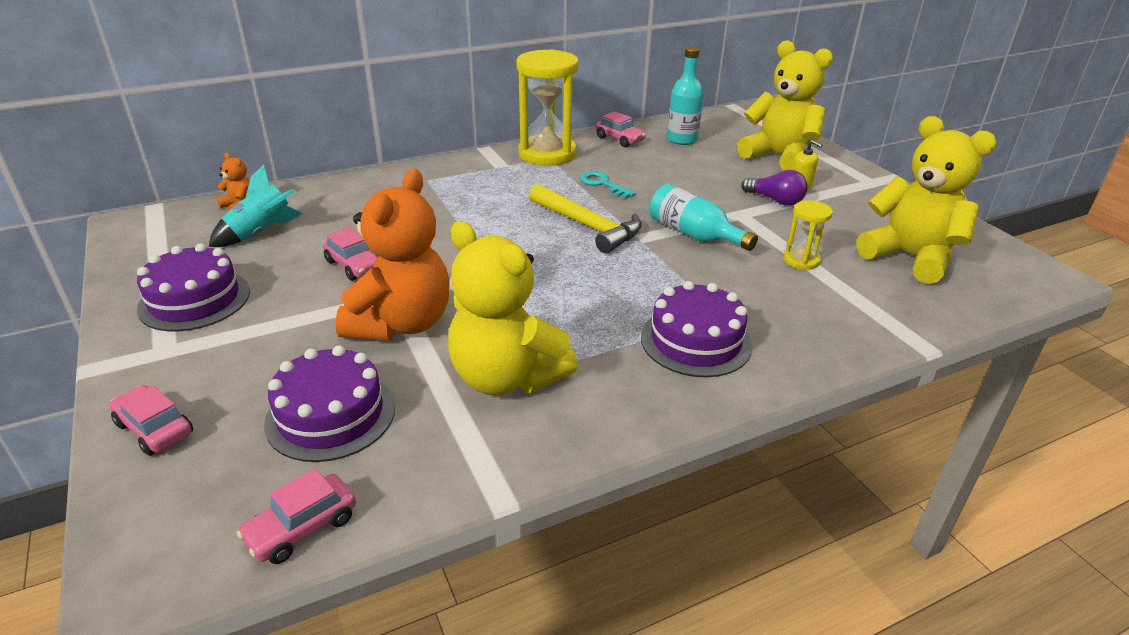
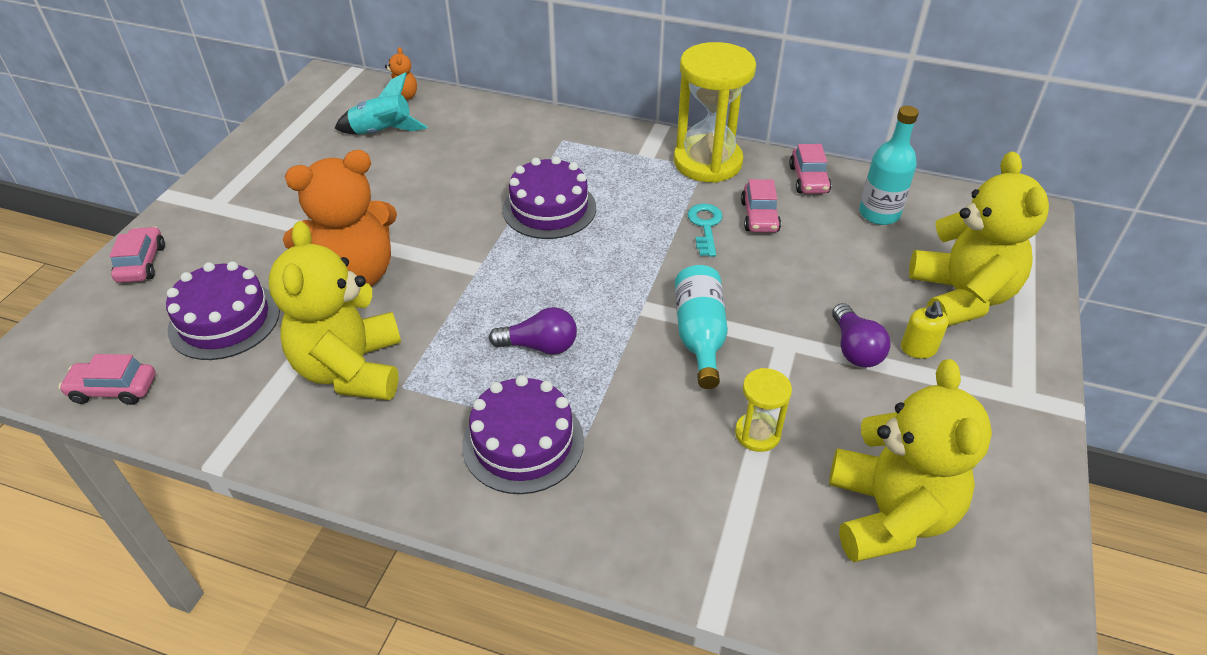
camera: 45 degrees right, 10 degrees up
purple cake [137,243,250,332] -> purple cake moved to [502,156,596,239]
pink car [323,227,378,281] -> pink car moved to [741,179,781,233]
yellow hammer [529,184,642,253] -> none
none -> purple light bulb [489,307,577,355]

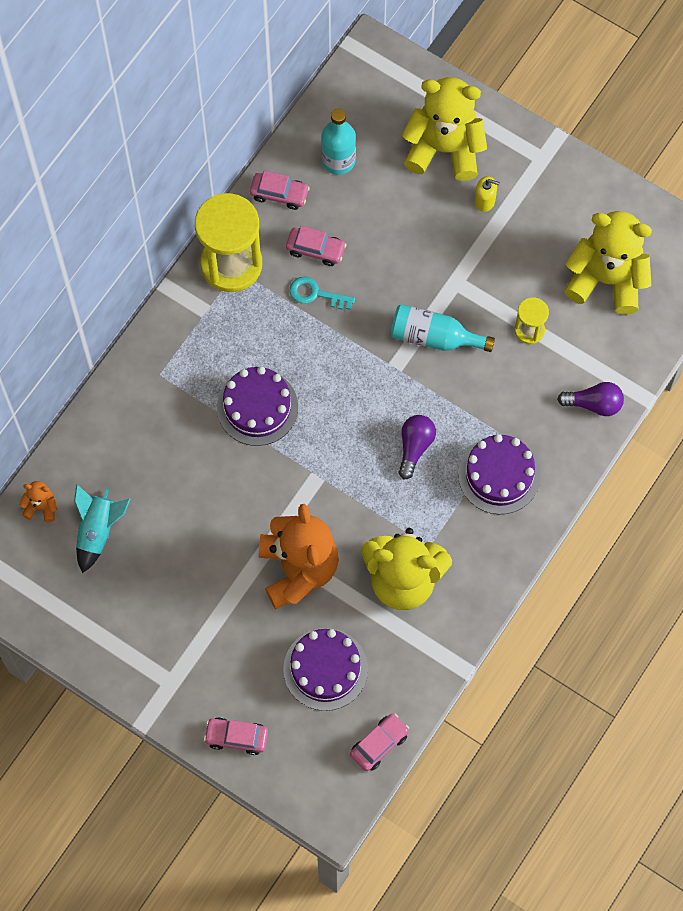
camera: 75 degrees left, 25 degrees up
pink car [58,354,156,405] -> pink car turned 150 degrees counterclockwise [350,713,409,771]
purple light bulb [832,303,891,367] -> purple light bulb moved to [557,382,624,416]

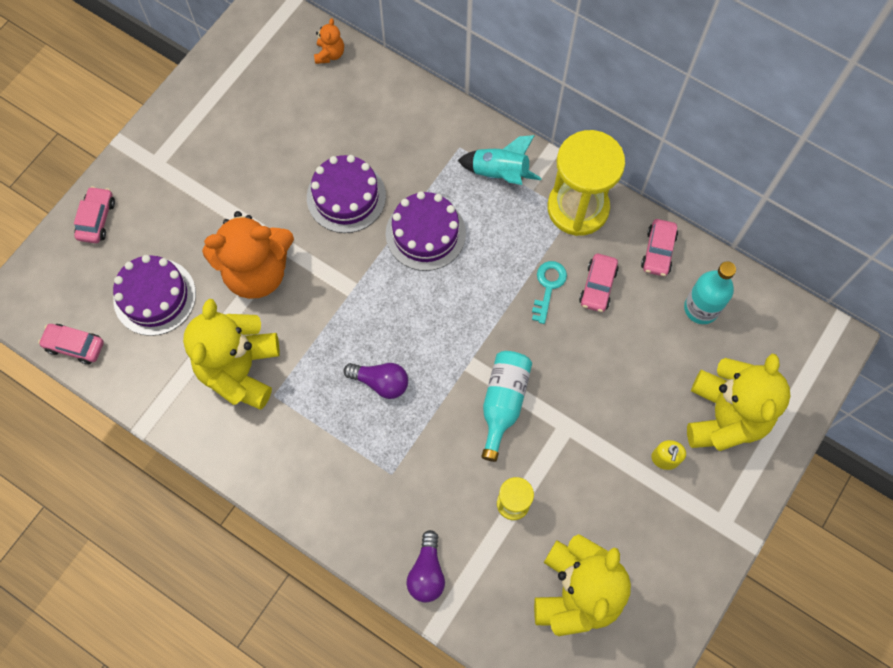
camera: 90 degrees right, 0 degrees up
turquoise rocket [74,484,130,573] -> turquoise rocket moved to [458,135,542,185]
pink car [350,713,409,771] -> pink car turned 150 degrees clockwise [38,324,104,364]
purple cake [458,434,541,514] -> purple cake moved to [307,155,386,233]

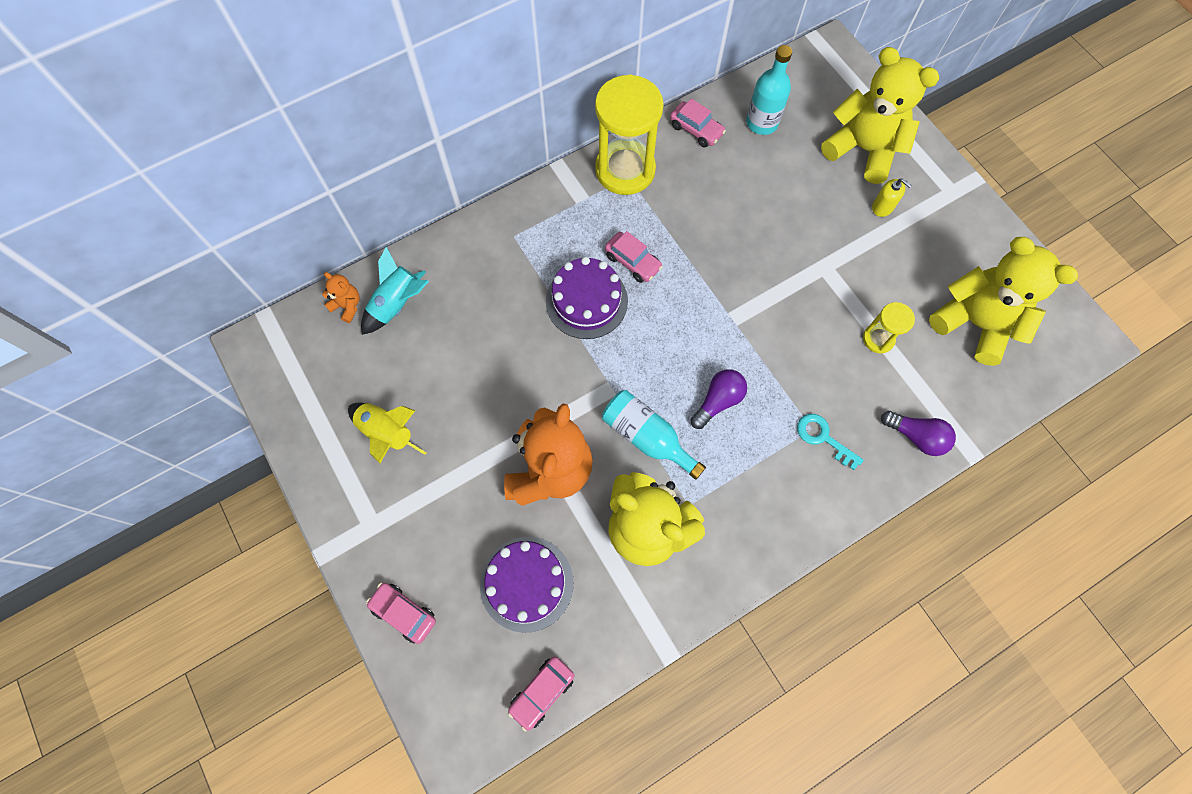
camera: 65 degrees left, 0 degrees up
purple cake [307,155,386,233] -> none
turquoise rocket [458,135,542,185] -> turquoise rocket moved to [361,246,429,335]
turquoise bottle [481,351,532,462] -> turquoise bottle moved to [602,390,706,480]
turquoise key [532,261,567,324] -> turquoise key moved to [797,414,863,470]
pink car [579,254,619,312] -> pink car moved to [605,231,663,283]
none -> yellow rocket [348,402,426,463]

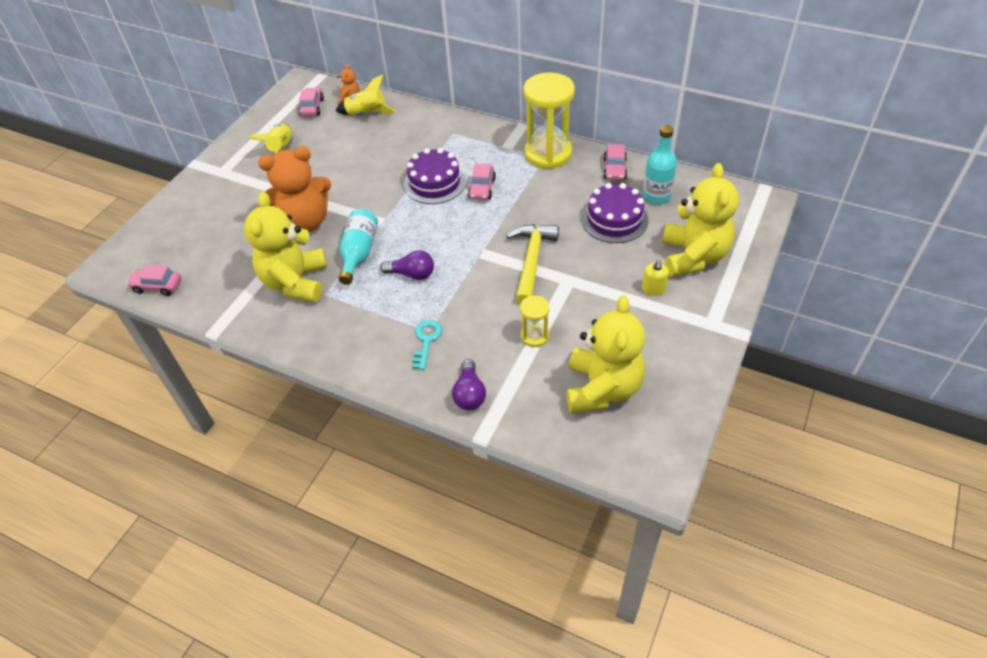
camera: 60 degrees right, 20 degrees down
turquoise rocket [361,246,429,335] -> yellow rocket [336,75,396,116]
pink car [366,583,436,644] -> pink car moved to [298,87,324,116]
purple cake [480,537,574,633] -> purple cake moved to [581,183,648,243]
none -> yellow hammer [507,224,559,304]

